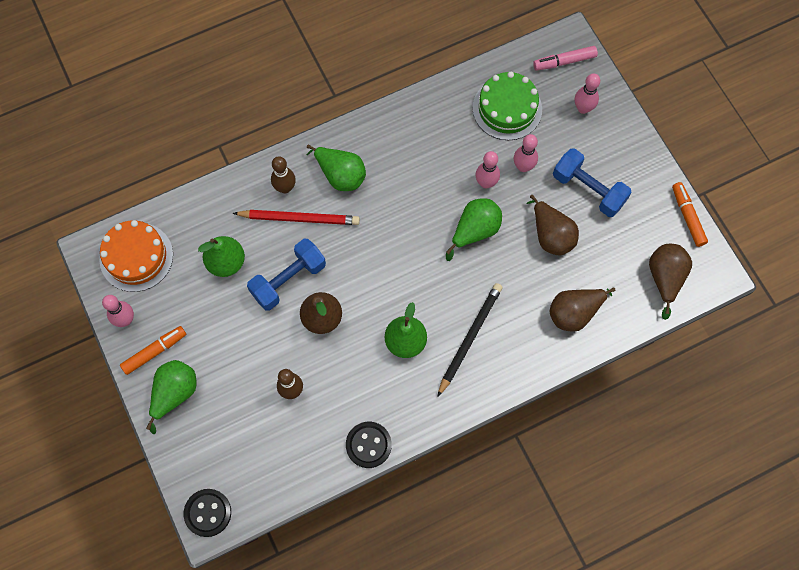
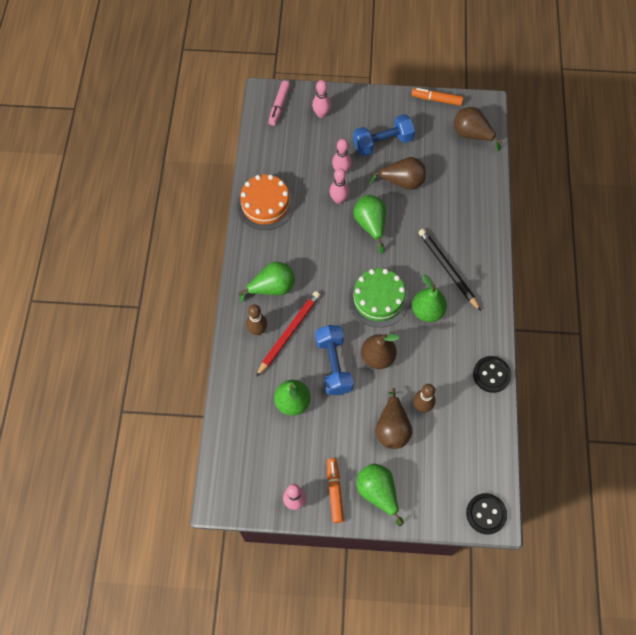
camera: 60 degrees left, 5 degrees down
orange cake [100,220,173,292] -> orange cake moved to [237,174,295,230]
green cake [473,72,542,140] -> green cake moved to [348,268,409,327]
brown pear [549,287,615,332] -> brown pear moved to [375,388,412,449]

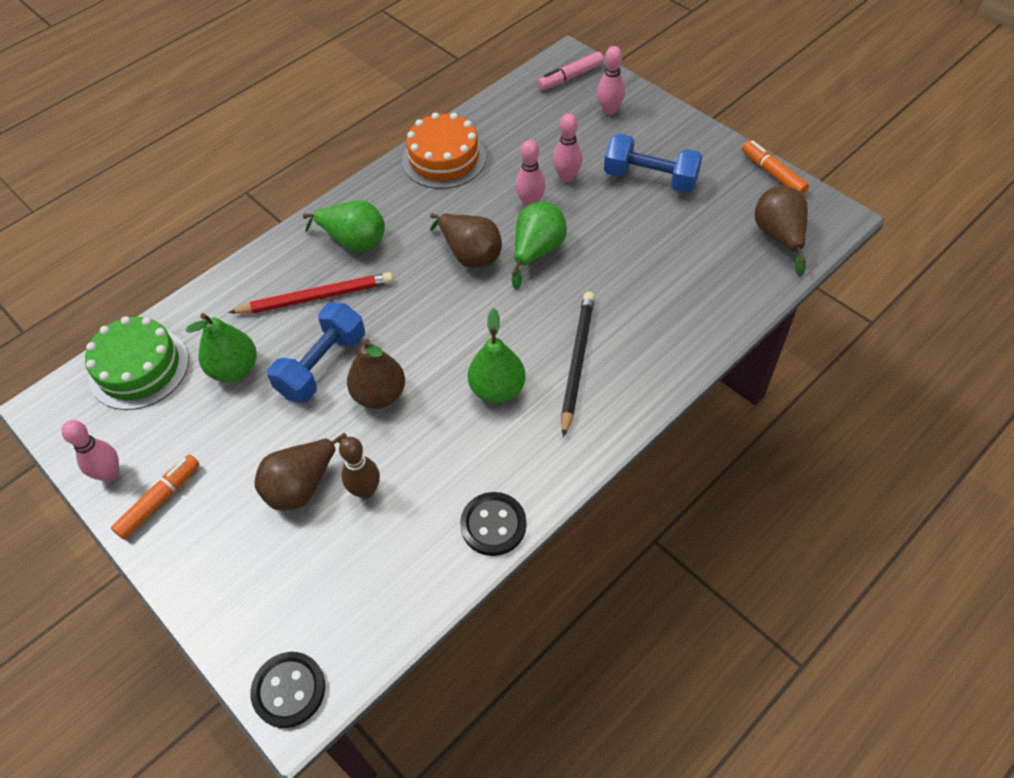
camera: 45 degrees right, 10 degrees down
brown bowling pin [246,304,267,335] -> none
green cake [348,268,409,327] -> green cake moved to [85,316,189,410]
green pear [357,464,404,526] -> none
brown pear [369,157,426,190] -> brown pear moved to [430,213,502,268]

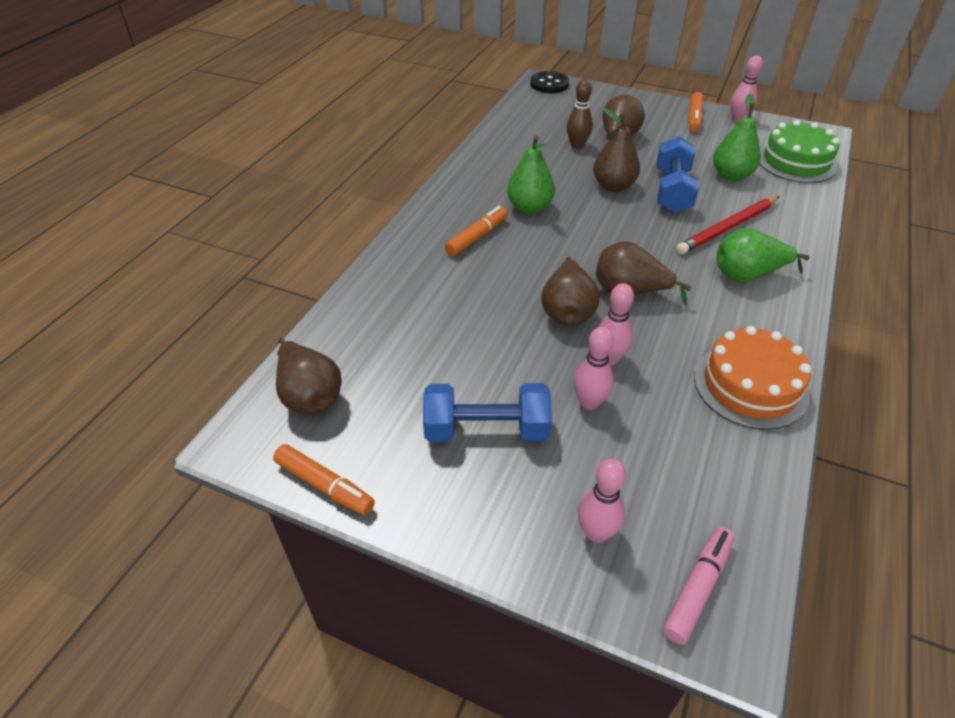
camera: 155 degrees right, 10 degrees down
black button [460,492,526,556] -> none
green pear [512,202,567,290] -> brown pear [541,256,600,326]
black pencil [561,292,595,437] -> orange marker [445,206,508,256]

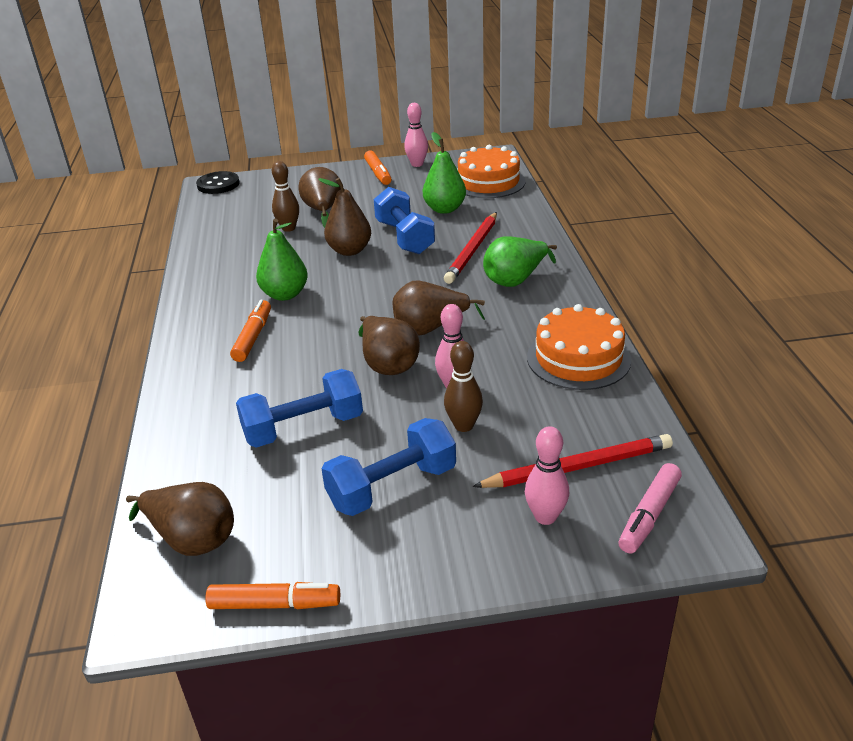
camera: 30 degrees left, 10 degrees down
pink bowling pin [574,327,614,410] -> brown bowling pin [444,341,483,432]
pink marker [663,527,734,645] -> pink marker turned 150 degrees counterclockwise [618,463,682,554]
green cake [759,120,840,183] -> orange cake [457,145,526,198]
none -> blue dumbbell [236,369,363,448]
none -> red pencil [472,434,673,488]

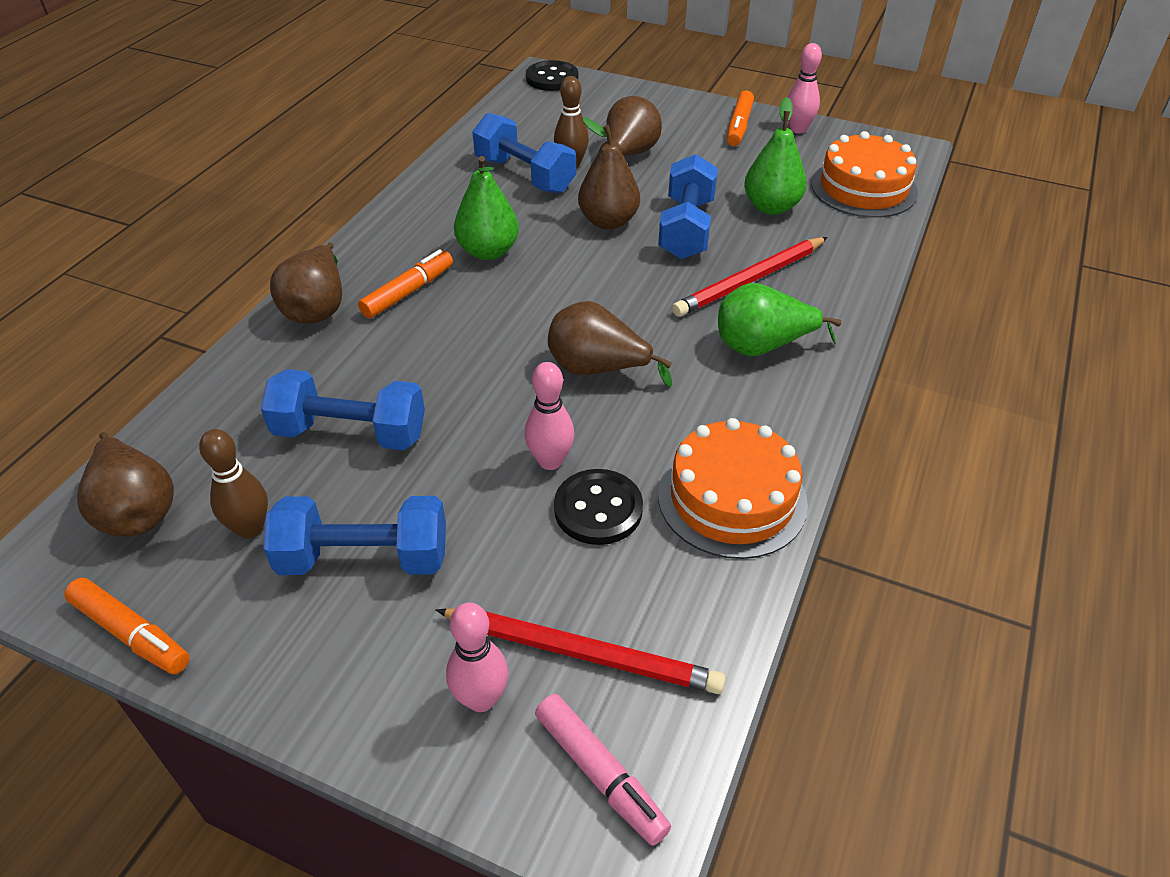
camera: 30 degrees right, 10 degrees up
brown pear [358,316,420,375] -> brown pear moved to [270,243,342,324]
brown bowling pin [444,341,483,432] -> brown bowling pin moved to [199,429,268,539]
pink marker [618,463,682,554] -> pink marker turned 105 degrees counterclockwise [535,694,671,846]
none -> blue dumbbell [472,113,576,194]
none -> black button [554,469,643,545]

